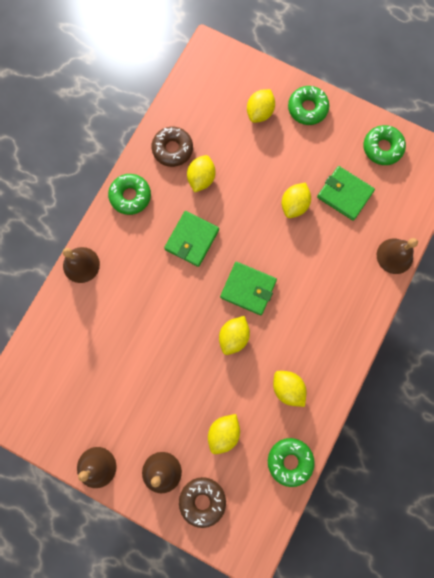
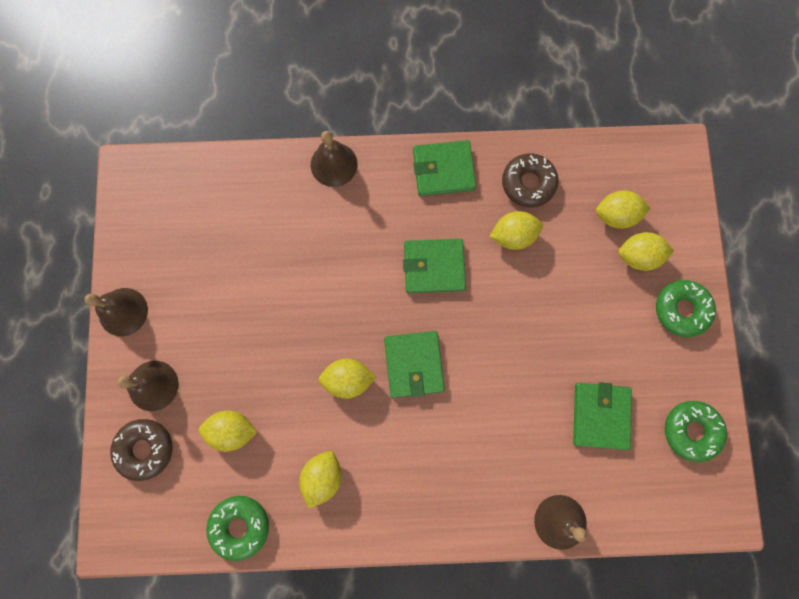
camera: 60 degrees right, 0 degrees up
green donut [108,174,151,215] -> green wallet [413,140,476,196]
yellow lemon [282,183,311,218] -> yellow lemon moved to [596,190,651,229]

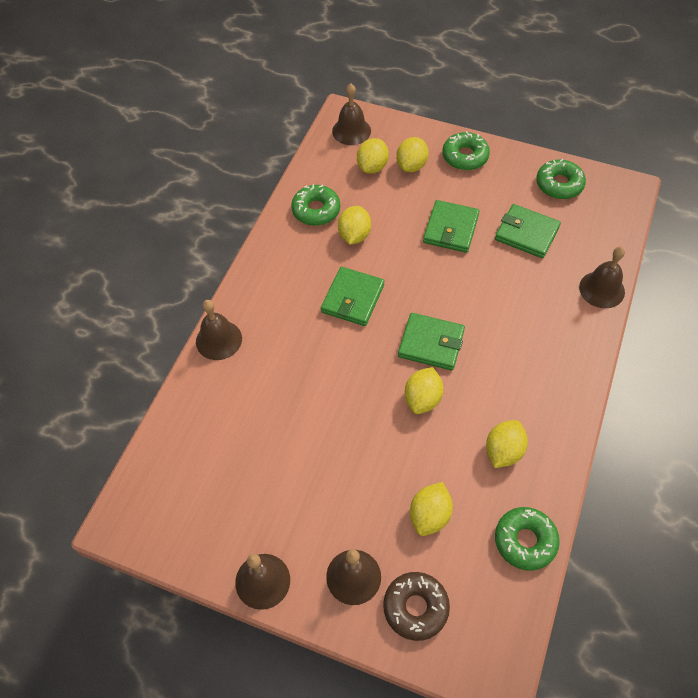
camera: 65 degrees left, 20 degrees down
yellow lemon [299,451,342,509] -> yellow lemon turned 75 degrees clockwise [486,420,528,468]
green wallet [413,140,476,196] -> green wallet moved to [423,200,480,253]
brown donut [502,153,559,208] -> green donut [291,185,340,226]
none -> brown bell [332,83,371,145]

